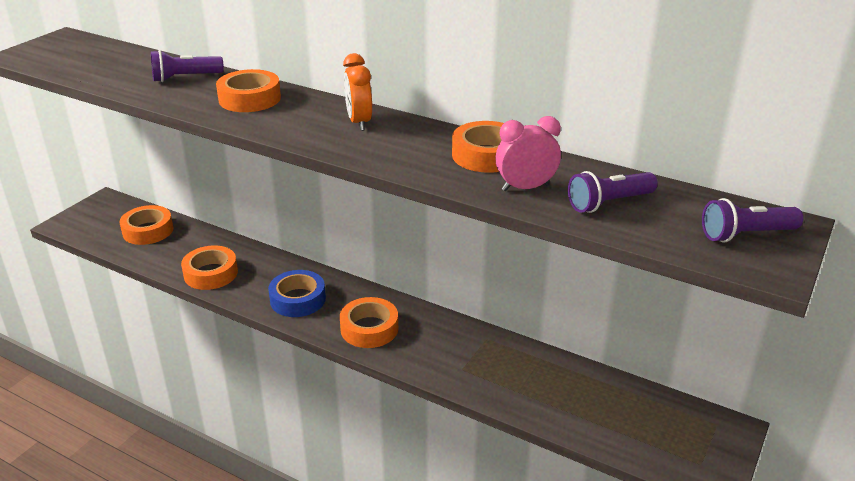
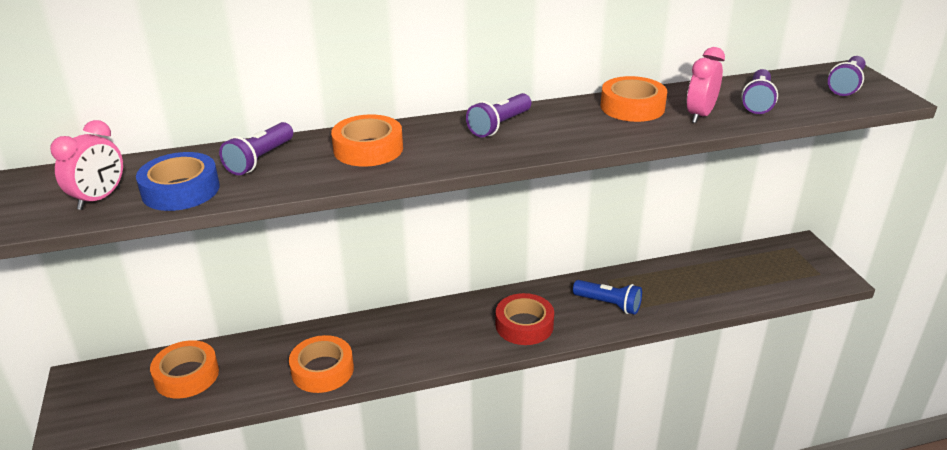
camera: 45 degrees left, 0 degrees up
blue tape [268,270,326,317] -> blue tape moved to [136,152,220,211]
orange tape [340,297,398,348] -> red tape [496,293,554,345]
orange clock [343,53,372,131] -> purple flashlight [466,93,531,137]
none -> pink clock [50,120,123,210]
none -> blue flashlight [573,280,642,315]

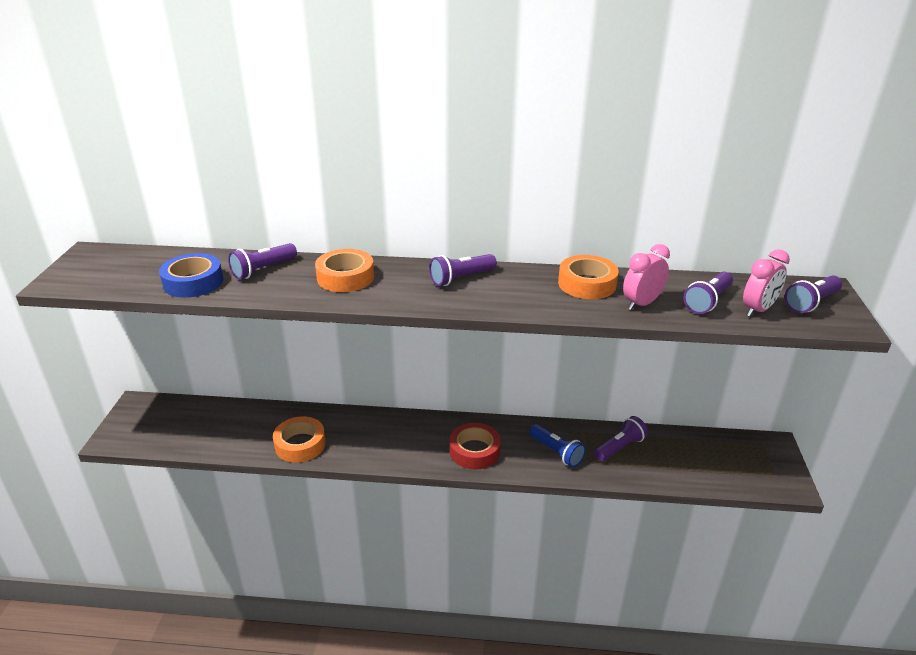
camera: 20 degrees right, 0 degrees up
pink clock [50,120,123,210] -> pink clock moved to [743,249,790,317]
orange tape [150,340,219,399] -> none
none -> purple flashlight [594,416,648,462]

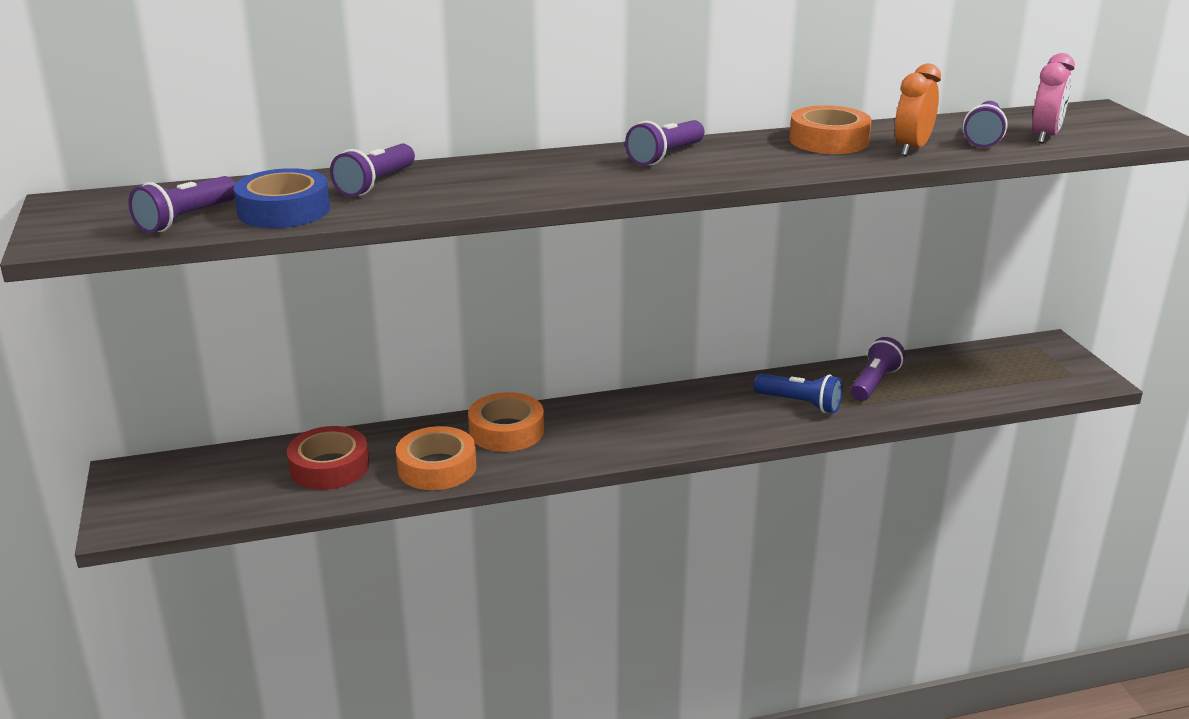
camera: 20 degrees left, 5 degrees down
orange tape [315,249,374,292] -> orange tape moved to [468,392,544,452]
red tape [450,423,501,470] -> red tape moved to [287,426,369,490]
pink clock [623,244,670,310] -> orange clock [895,63,941,156]
purple flashlight [785,276,842,313] -> purple flashlight moved to [128,176,236,233]

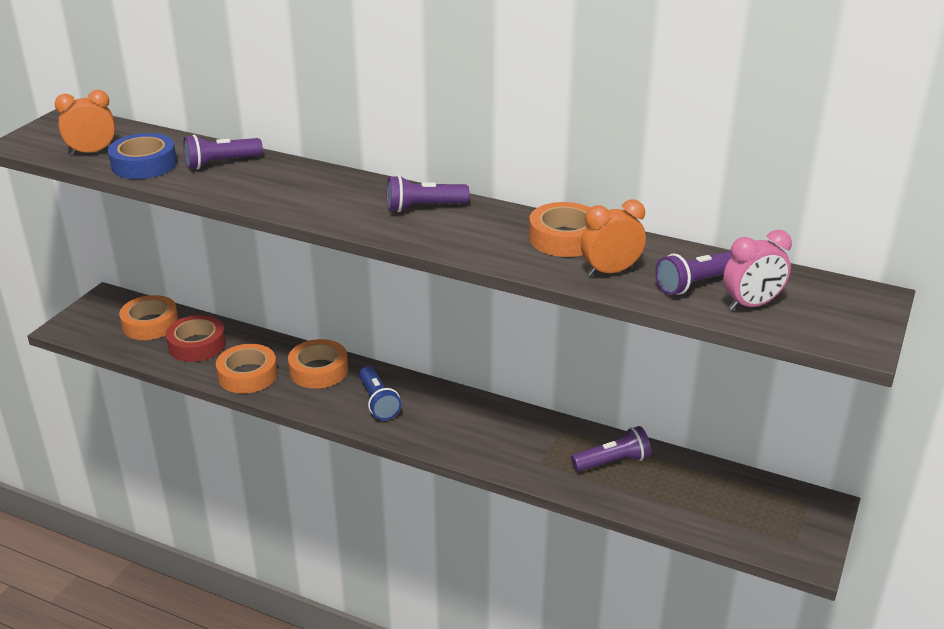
camera: 40 degrees right, 5 degrees up
purple flashlight [128,176,236,233] -> orange clock [55,90,115,155]
blue flashlight [754,373,843,413] -> blue flashlight moved to [359,366,401,420]
none -> orange tape [119,295,179,340]

